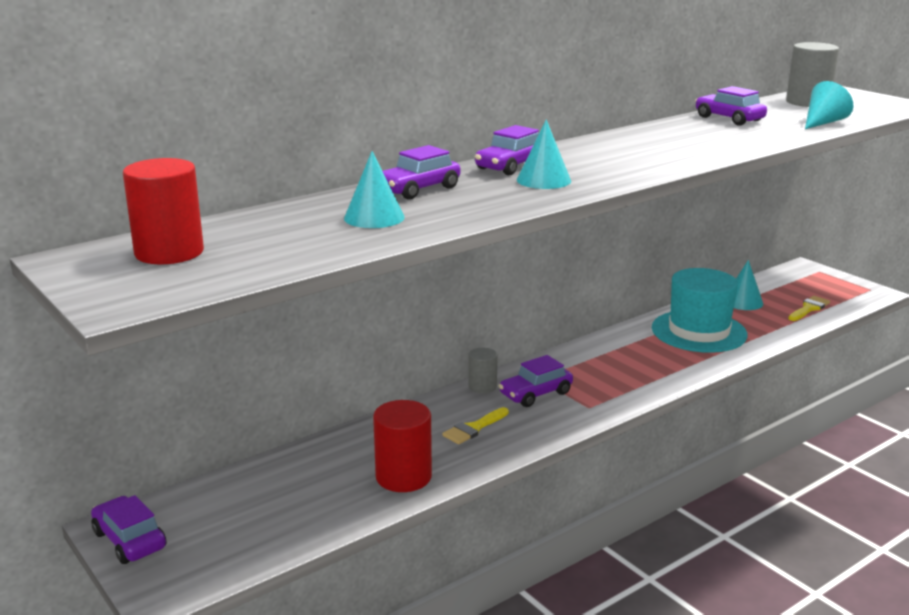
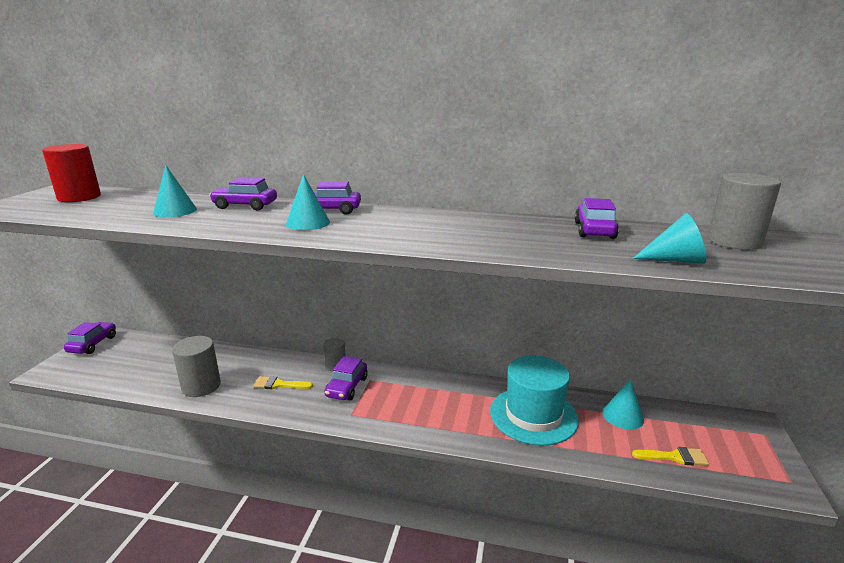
camera: 50 degrees right, 0 degrees up
red cylinder [373,400,432,492] -> grey cylinder [172,336,221,397]
purple car [499,355,573,407] -> purple car turned 90 degrees counterclockwise [324,356,368,400]

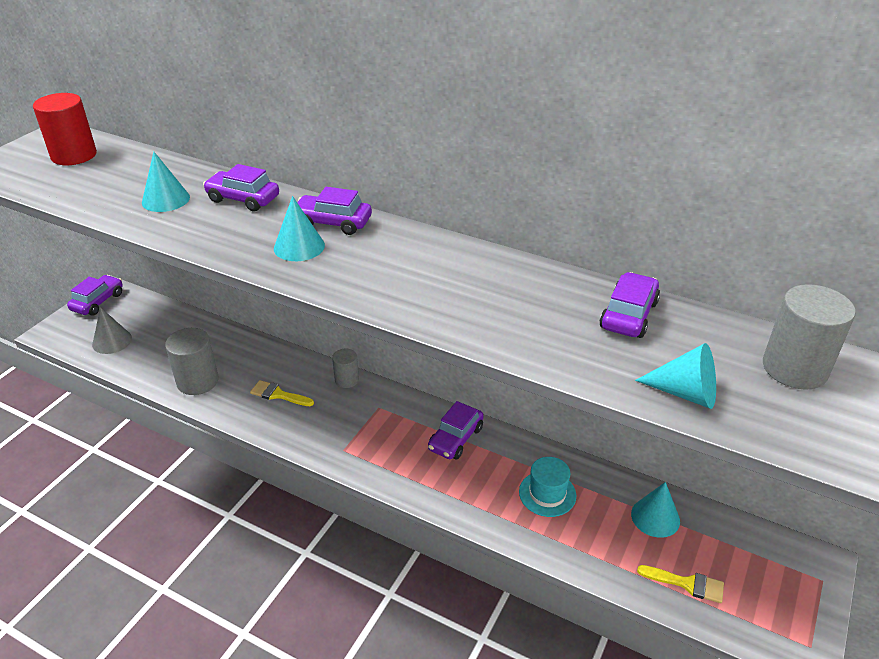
camera: 15 degrees right, 15 degrees up
purple car [324,356,368,400] -> purple car moved to [428,401,484,459]
turquoise hat [490,355,579,445] -> turquoise hat [519,457,576,517], size x0.55
none -> grey cone [92,307,132,354]

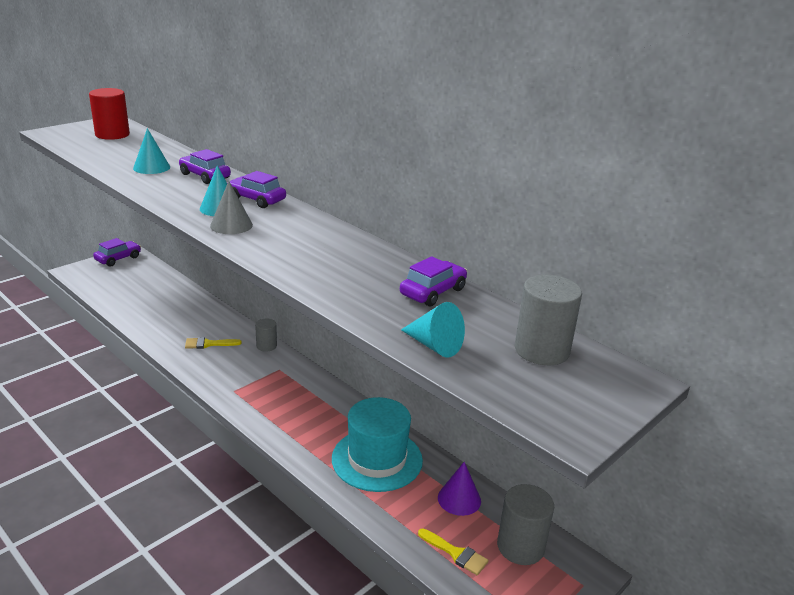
camera: 15 degrees right, 10 degrees down
grey cone [92,307,132,354] -> grey cone moved to [210,181,253,234]
grey cylinder [165,328,218,395] -> grey cylinder moved to [497,484,554,565]
yellow brush [250,380,314,406] -> yellow brush turned 45 degrees counterclockwise [185,337,242,349]
purple car [428,401,484,459] -> none
turquoise hat [519,457,576,517] -> turquoise hat [332,397,423,492], size x1.81
turquoise cone [631,482,680,538] -> purple cone [438,462,481,516]

